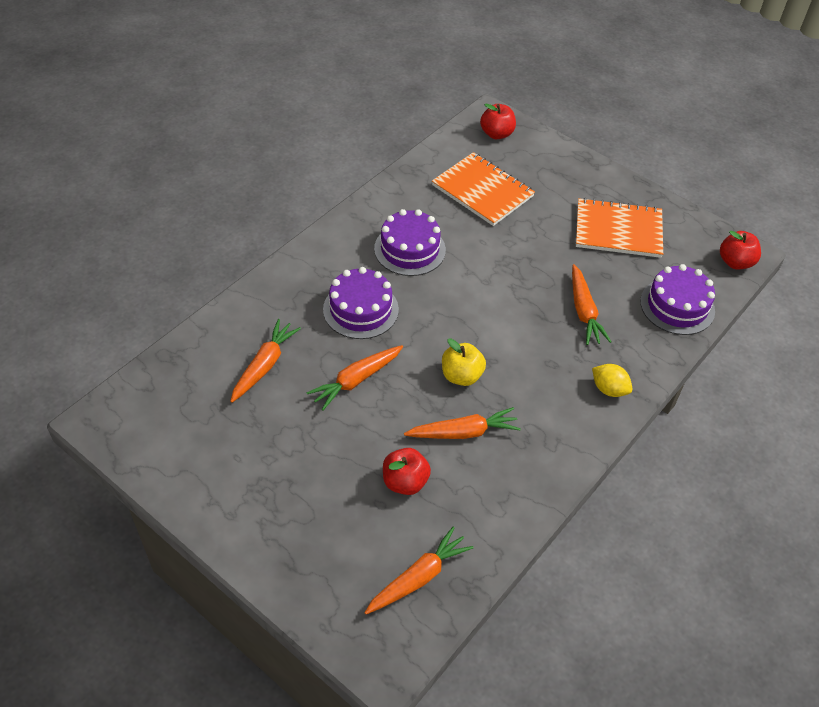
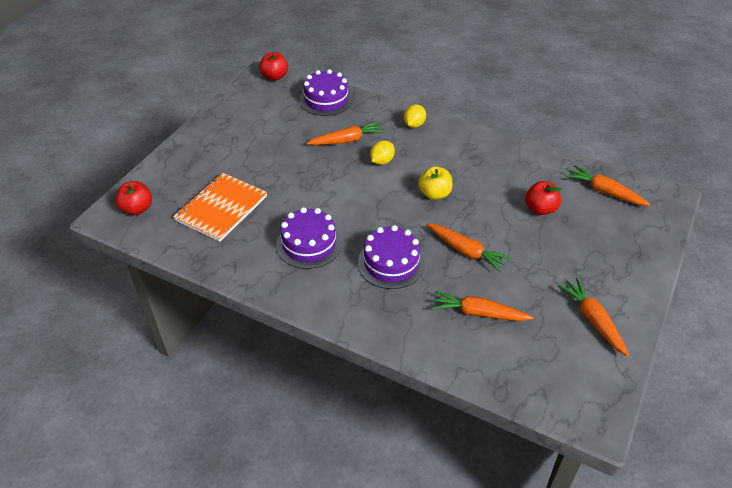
camera: 100 degrees left, 5 degrees down
orange carrot [404,407,521,439] -> orange carrot moved to [558,278,629,357]
orange notebook [576,198,663,258] -> none
none -> yellow lemon [370,140,395,165]

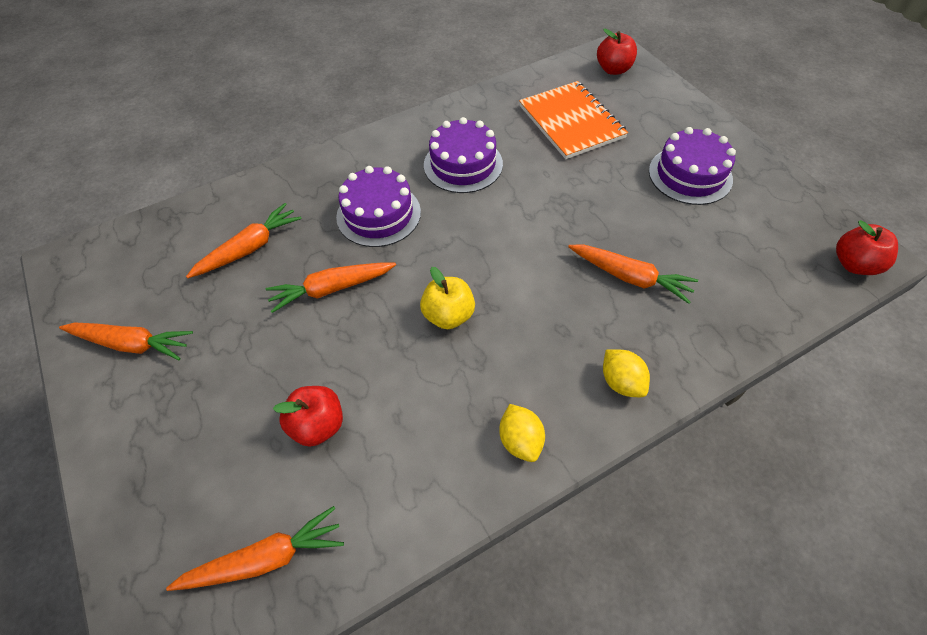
camera: 125 degrees right, 10 degrees up
purple cake [300,69,353,116] -> purple cake moved to [649,127,736,205]
orange carrot [306,121,385,145] -> orange carrot turned 75 degrees counterclockwise [568,245,698,304]
yellow lemon [370,140,395,165] -> yellow lemon moved to [499,404,545,462]

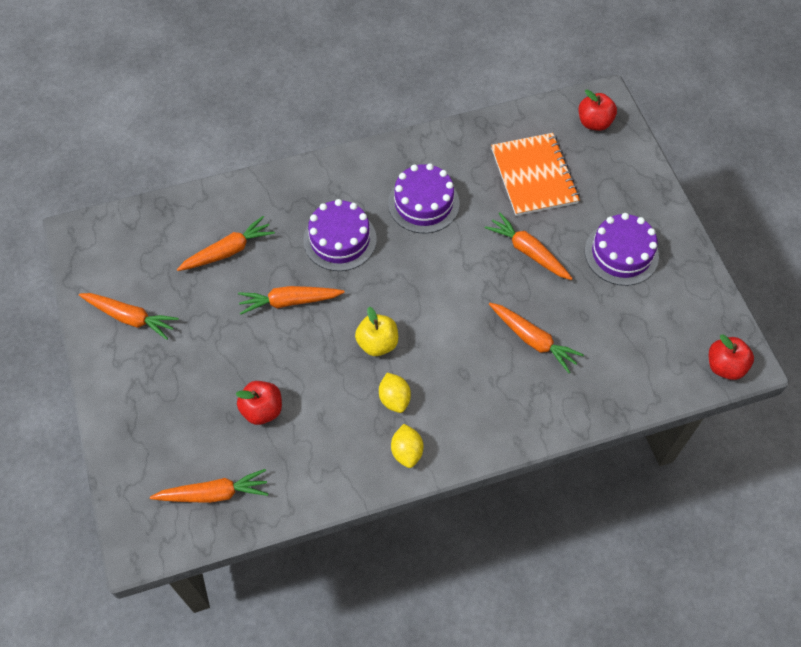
camera: 10 degrees right, 5 degrees up
yellow lemon [603,349,650,397] -> yellow lemon moved to [379,373,411,413]
none -> orange carrot [485,213,573,280]

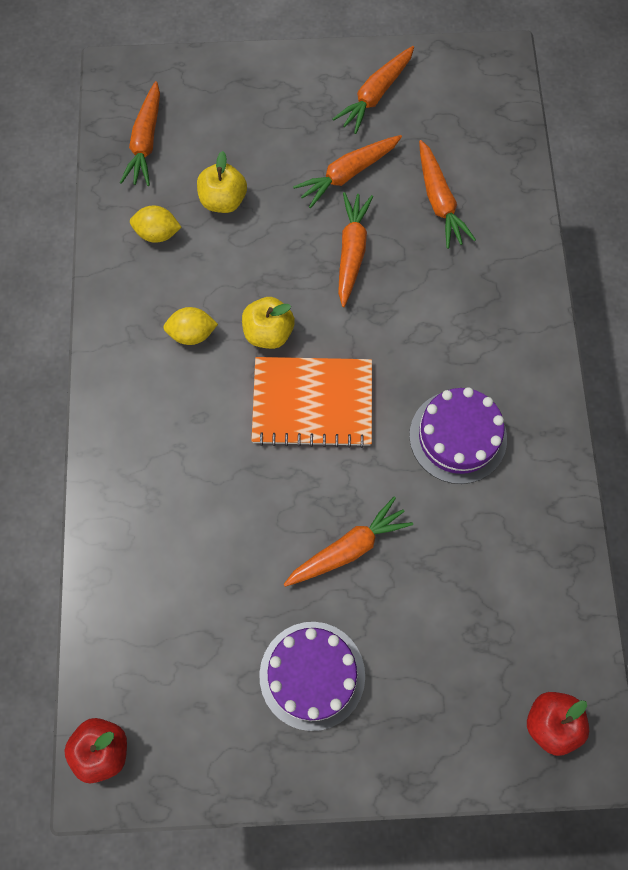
camera: 105 degrees right, 10 degrees up
red apple [236,381,282,425] -> yellow apple [197,151,247,213]
purple cake [303,199,377,271] -> none
yellow lemon [391,424,424,468] -> yellow lemon moved to [130,206,181,243]
orange carrot [489,303,584,373] -> orange carrot moved to [293,135,402,208]
orange notebook [491,133,580,216] -> orange notebook moved to [251,357,372,448]

